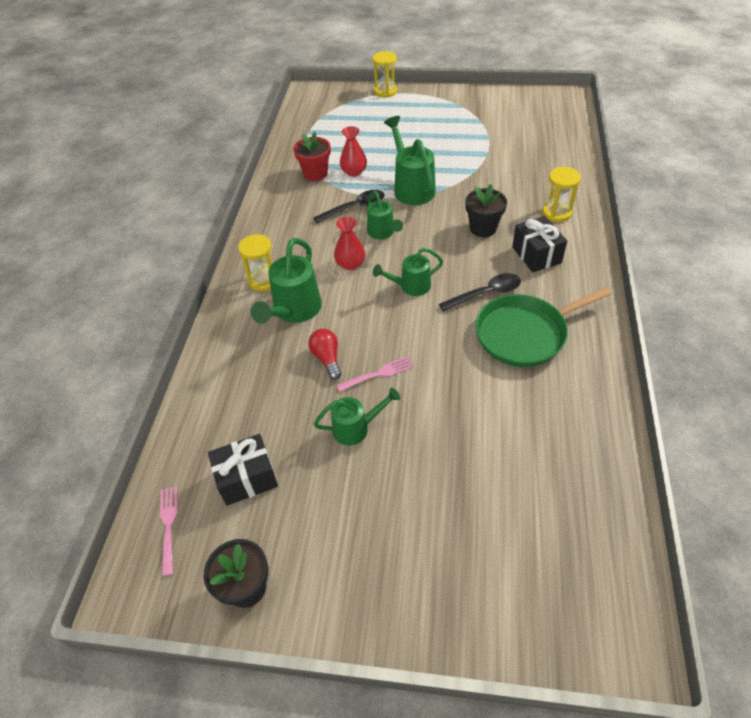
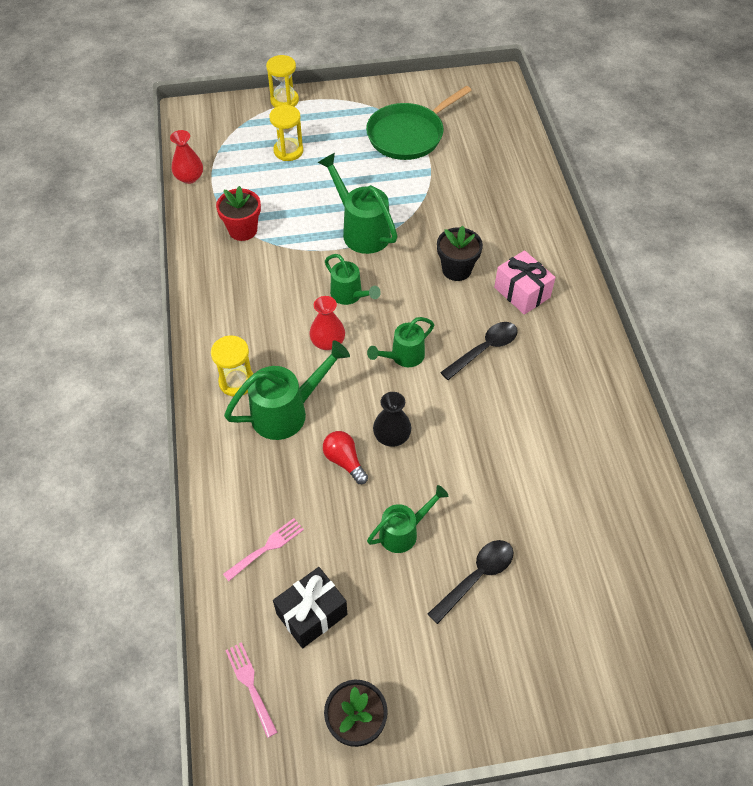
camera: 20 degrees left, 5 degrees up
green watering can [251,238,322,324] -> green watering can turned 120 degrees counterclockwise [224,340,350,440]
black spoon [313,190,384,223] -> black spoon moved to [428,540,514,624]
pink fork [336,356,414,392] -> pink fork moved to [223,518,304,581]
red vase [340,126,367,177] -> red vase moved to [170,130,203,184]
green pan [475,287,611,367] -> green pan moved to [366,86,472,160]
black gift [512,216,567,272] -> pink gift [494,250,556,315]
yellow hourglass [542,167,581,222] -> yellow hourglass moved to [269,105,303,161]
none -> black vase [373,392,411,447]

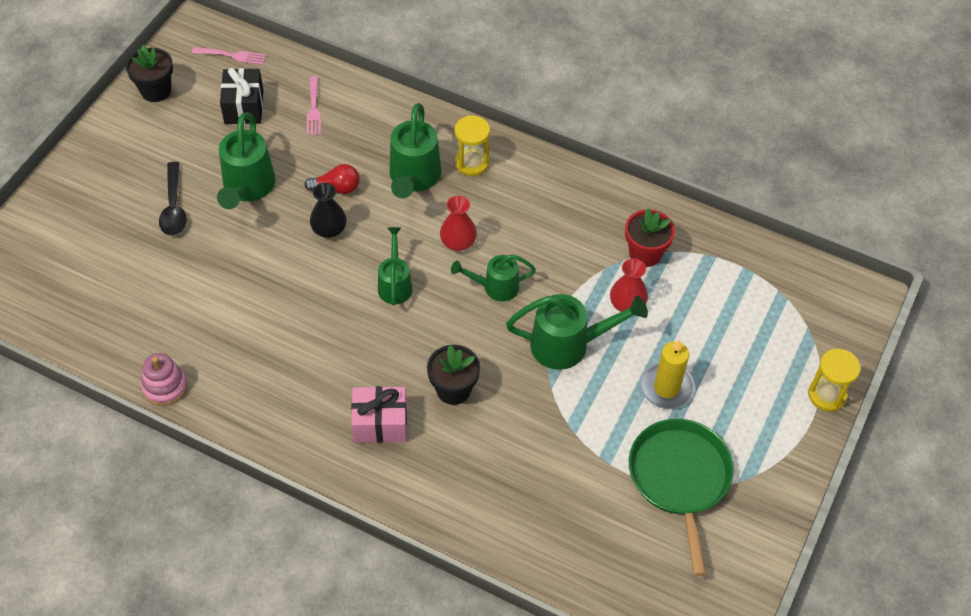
camera: 125 degrees right, 0 degrees up
red vase [170,130,203,184] -> red vase moved to [610,258,648,312]
yellow hourglass [269,105,303,161] -> none
green watering can [367,485,448,553] -> green watering can [217,112,276,209], size x1.58
black spoon [440,322,518,380] -> none
none -> pink stacking toy [141,353,187,406]
none -> yellow candle [640,340,695,409]

